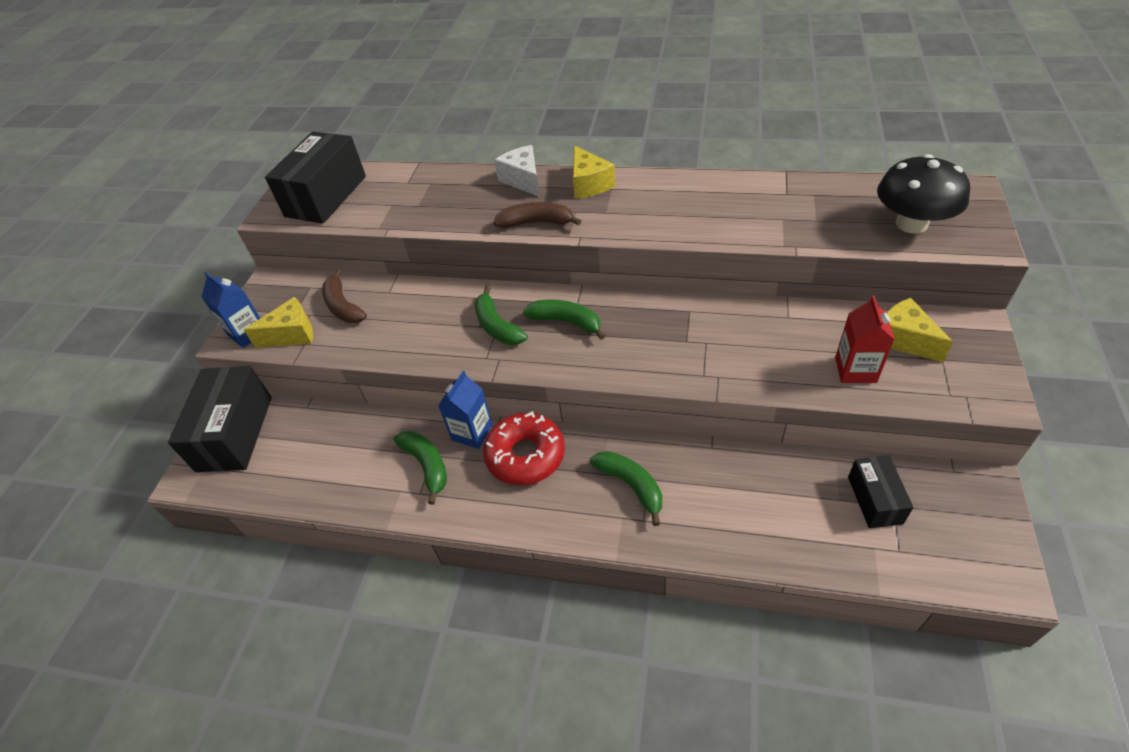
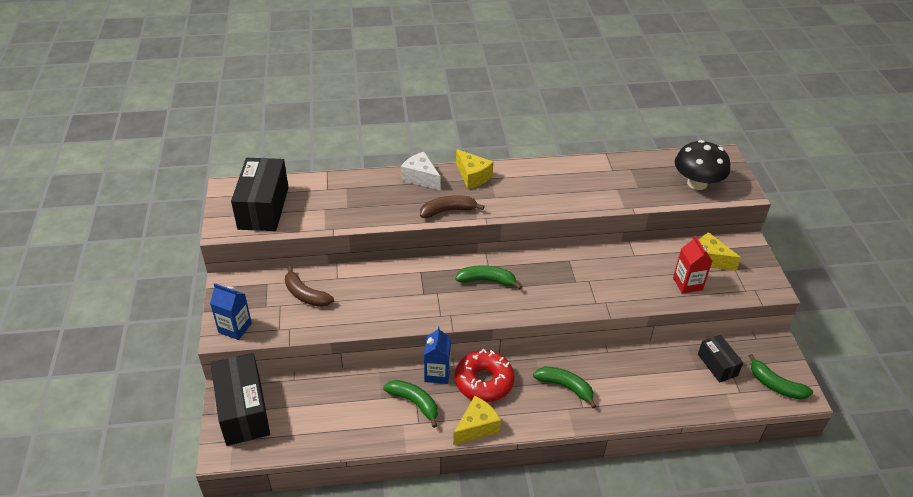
camera: 25 degrees left, 5 degrees down
yellow cheese [244,297,313,348] -> yellow cheese moved to [453,396,501,445]
green banana [474,286,528,345] -> green banana moved to [749,354,813,400]

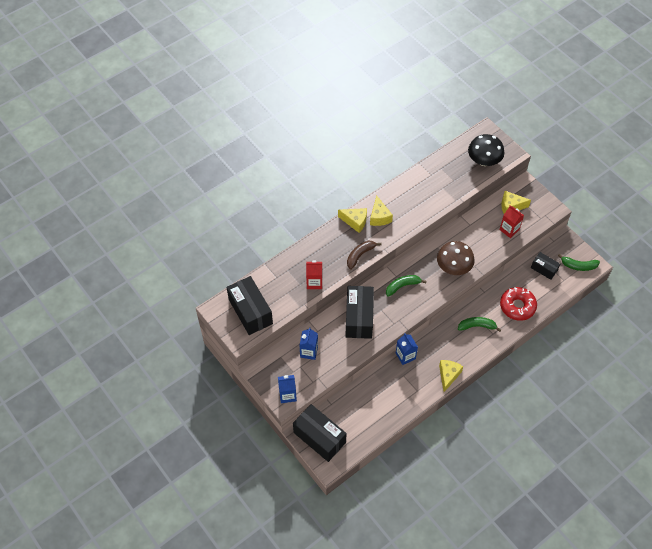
camera: 30 degrees left, 15 degrees up
brown banana [285,266,334,307] -> blue carton [300,327,318,360]
green banana [383,380,438,428] -> none
white cheese [401,152,440,190] -> none
red donut [455,349,515,402] -> red donut moved to [500,287,537,321]
none -> red carton [306,261,322,289]
none -> black box [345,286,374,339]
none -> yellow cheese [370,195,393,226]
none -> brown mushroom [437,241,475,275]

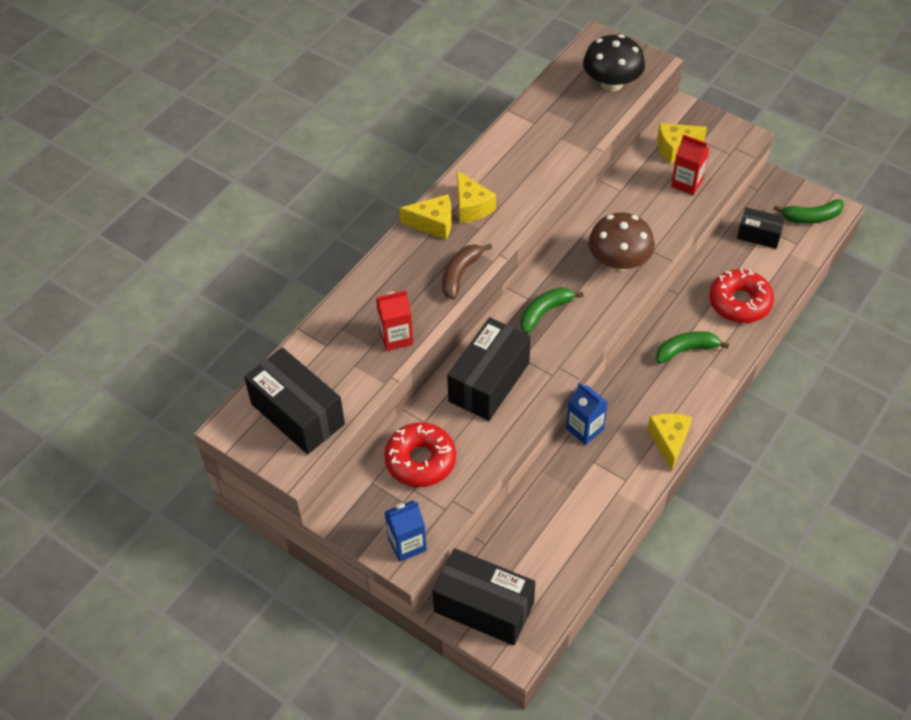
camera: 15 degrees left, 5 degrees down
blue carton [300,327,318,360] -> red donut [384,422,456,487]
black box [345,286,374,339] -> black box turned 45 degrees clockwise [447,317,531,421]

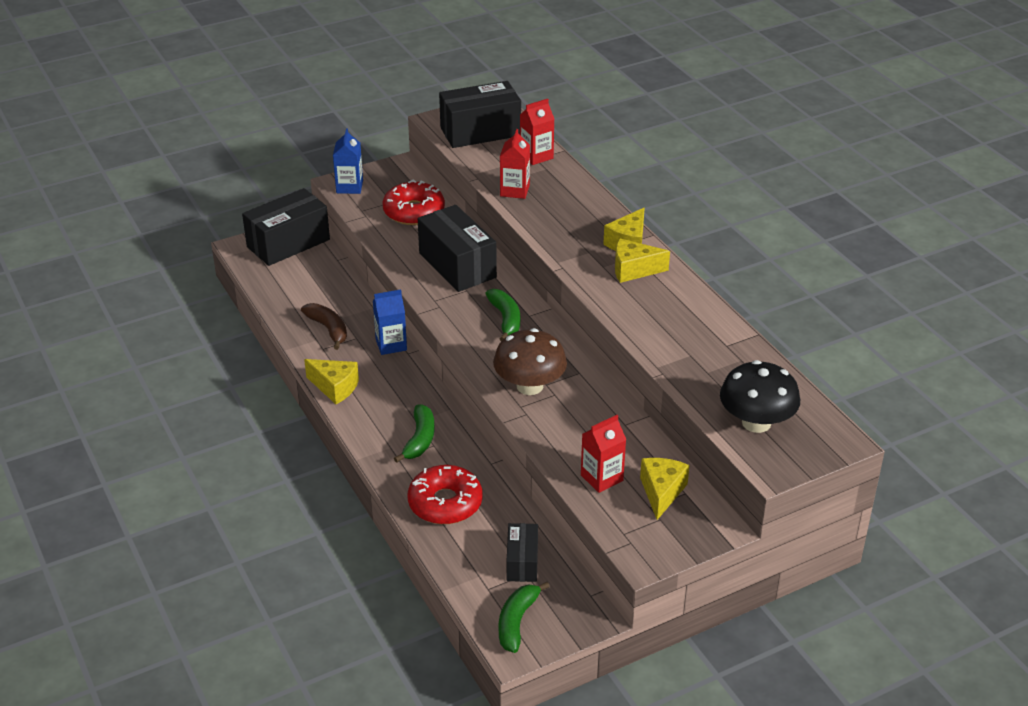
camera: 115 degrees right, 15 degrees down
brown banana [442,243,492,299] -> brown banana moved to [301,303,347,350]
black box [737,207,786,249] -> black box turned 45 degrees counterclockwise [507,523,538,582]
none -> red carton [520,99,554,165]

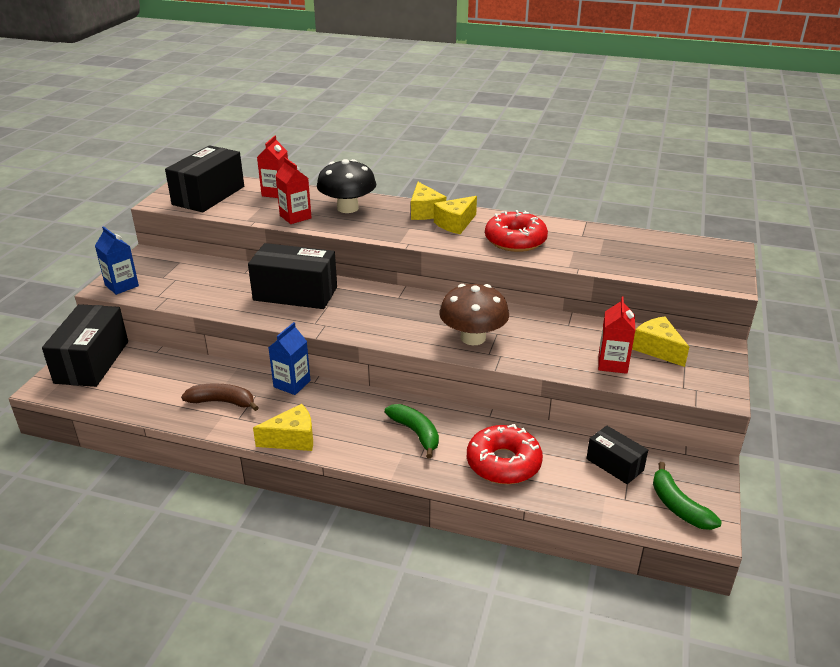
camera: 45 degrees left, 5 degrees down
red donut [382,179,445,225] -> red donut moved to [485,210,548,252]
green banana [485,289,520,341] -> none
black mushroom [720,360,800,433] -> black mushroom moved to [317,159,377,213]

